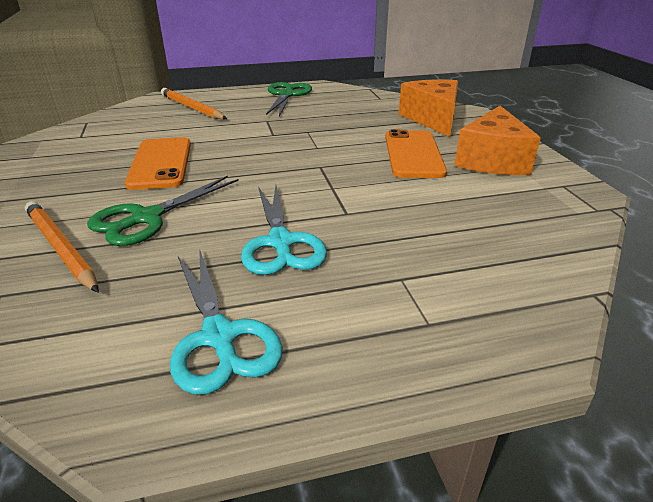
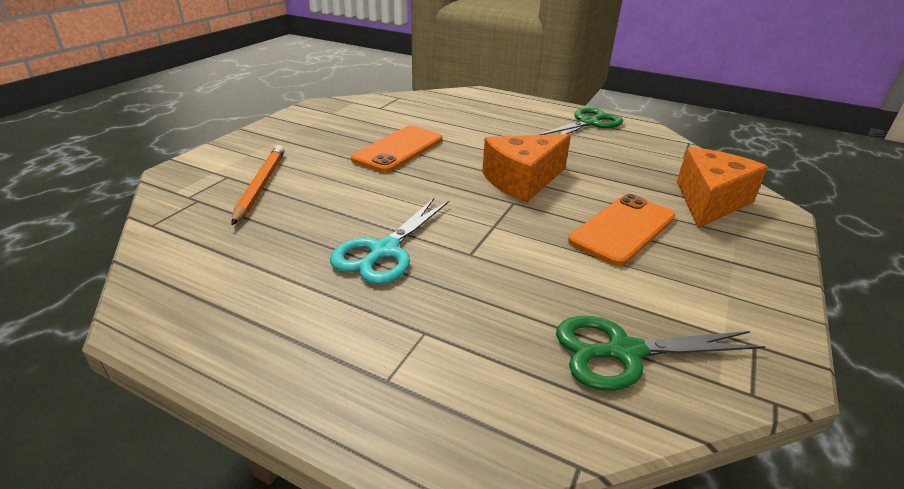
camera: 40 degrees right, 0 degrees up
green scissors [87,176,239,246] -> green scissors moved to [556,316,766,391]
orange pencil [161,88,227,119] -> none
turquoise scissors [170,249,283,395] -> none
orange cheese [454,106,541,175] -> orange cheese moved to [482,134,571,203]

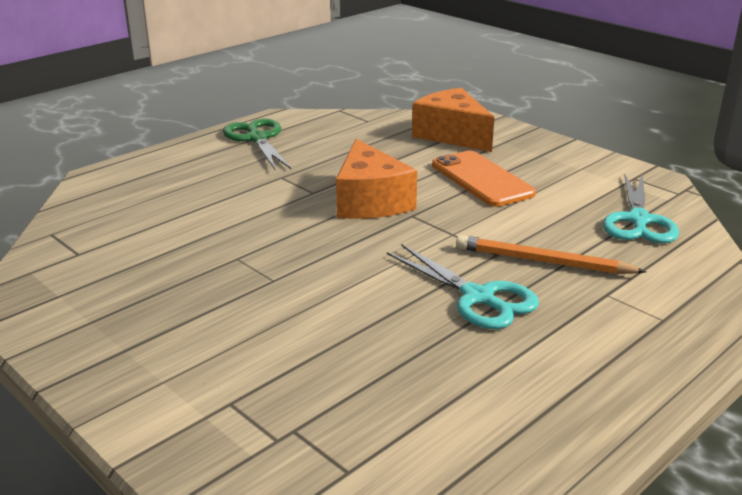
camera: 70 degrees left, 5 degrees down
orange pencil [232,145,285,225] -> orange pencil moved to [456,235,647,274]
orange phone [351,126,442,173] -> none
green scissors [556,316,766,391] -> turquoise scissors [603,174,679,243]

